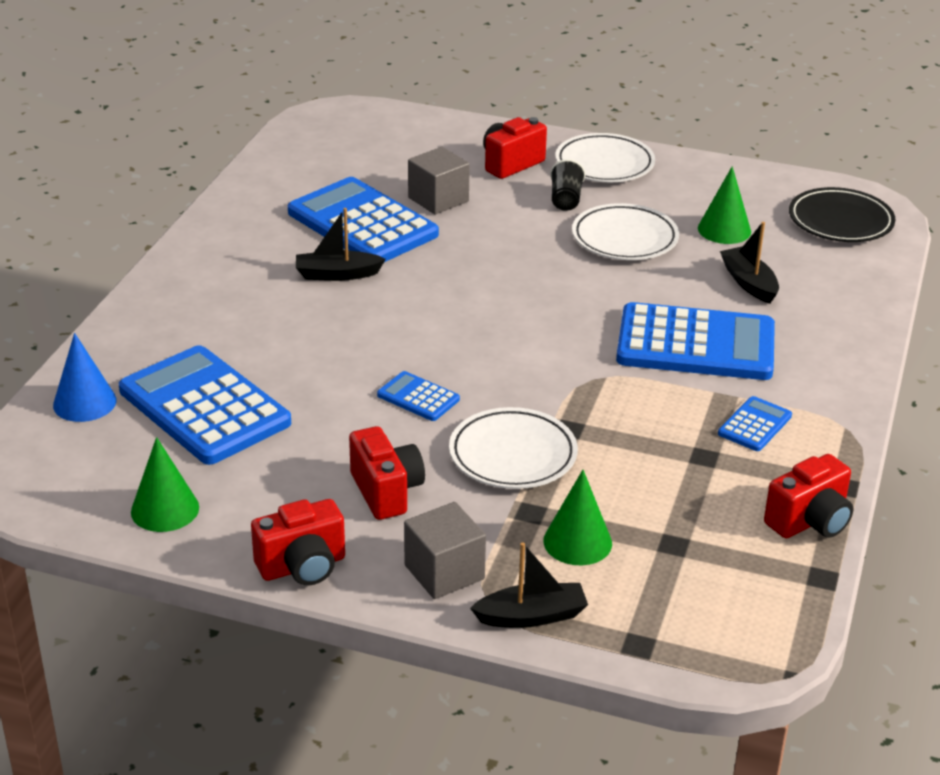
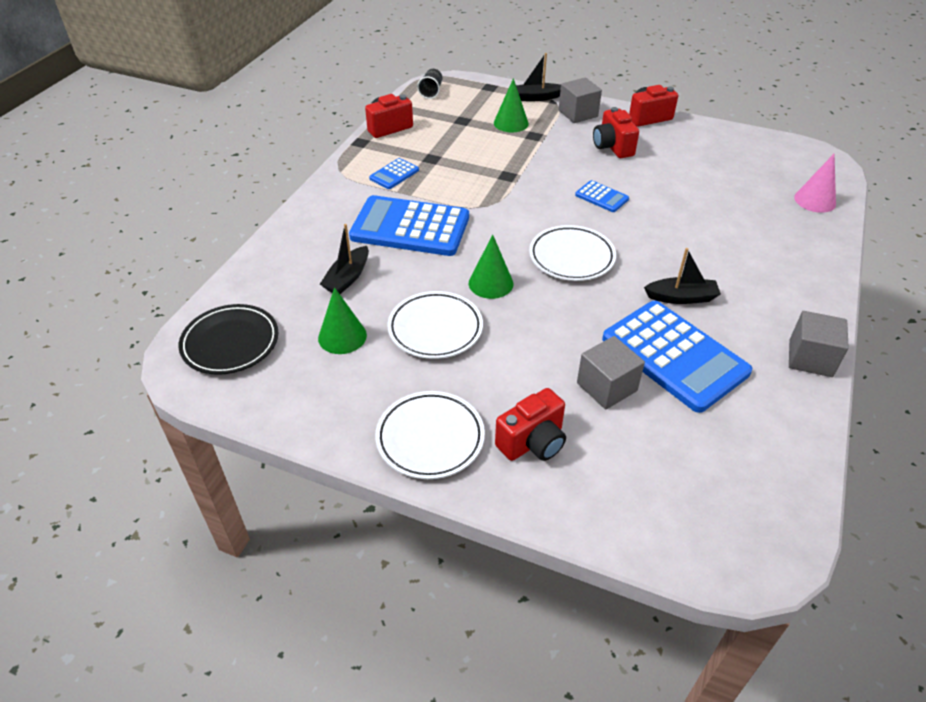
camera: 175 degrees left, 10 degrees up
blue cone [53,333,117,422] -> pink cone [794,154,836,213]
blue calculator [119,345,291,465] -> none
green cone [131,437,199,532] -> green cone moved to [469,235,513,299]
white plate [449,407,578,489] -> white plate moved to [529,225,616,281]
black cup [550,159,585,211] -> black cup moved to [417,69,442,99]
black boat [720,222,779,304] -> black boat turned 45 degrees clockwise [320,224,369,294]
none -> grey cube [789,311,849,377]

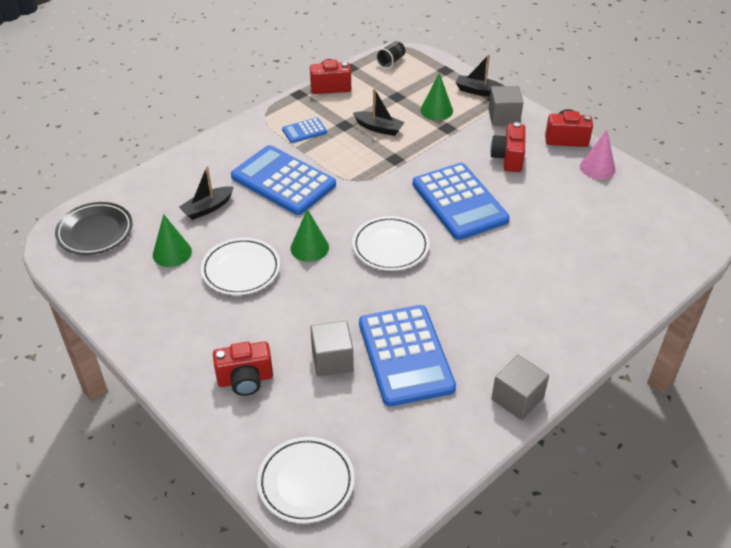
camera: 25 degrees right, 0 degrees up
white plate [375,391,485,479] -> white plate moved to [257,437,355,523]
blue calculator [575,180,629,212] -> blue calculator [413,163,510,240], size x2.21
black boat [644,248,721,304] -> black boat moved to [353,88,405,136]
pink cone [794,154,836,213] -> pink cone moved to [580,130,616,179]

